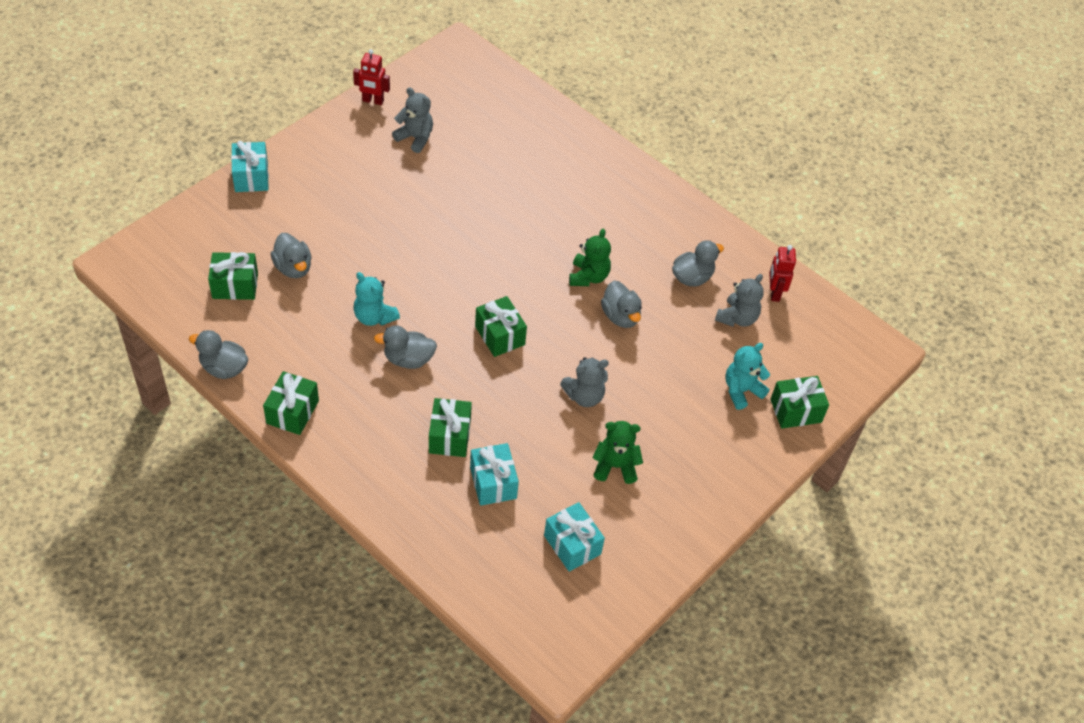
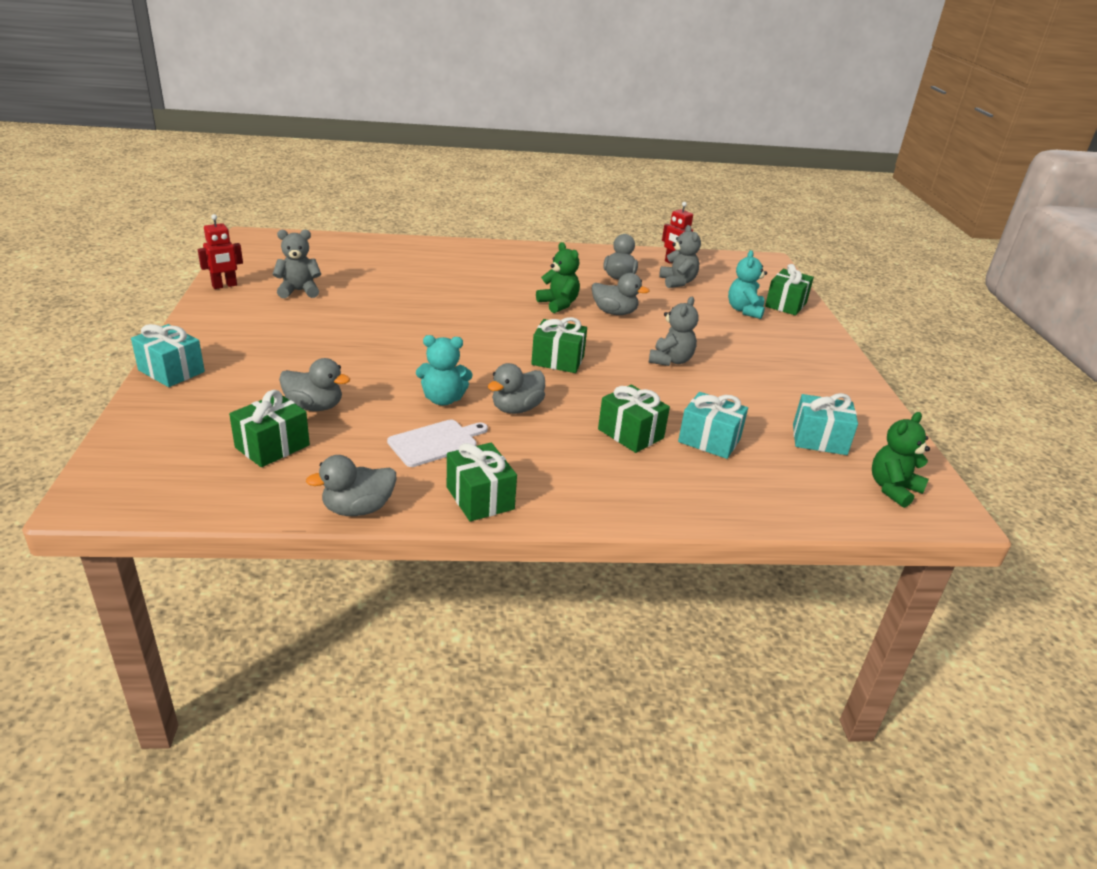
camera: 45 degrees left, 20 degrees down
green teddy bear [592,421,643,484] -> green teddy bear moved to [872,412,930,508]
none -> white cutting board [387,419,488,467]

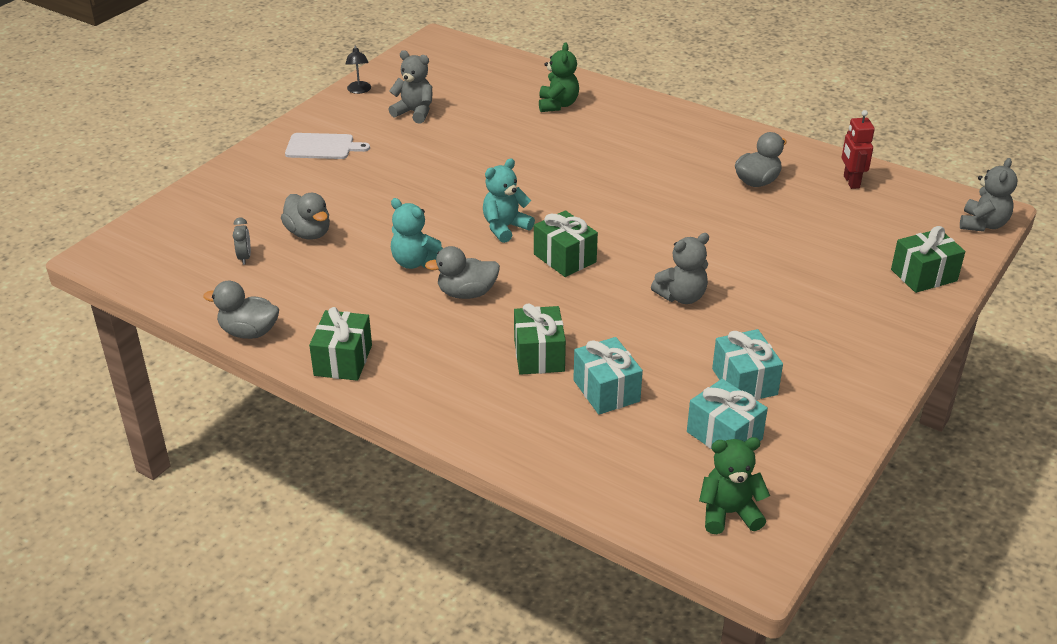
camera: 40 degrees right, 5 degrees up
turquoise gift [131,324,205,387] -> turquoise gift moved to [712,329,783,400]
red robot [198,214,243,289] -> black lamp [345,46,371,94]
green gift [229,390,310,467] -> grey clock [233,217,251,265]
white cutting board [387,419,488,467] -> white cutting board moved to [285,133,370,159]
green teddy bear [536,242,580,313] -> green teddy bear moved to [539,43,579,112]
grey duck [592,273,649,315] -> none
grey teddy bear [659,225,701,288] -> grey teddy bear moved to [960,158,1017,232]
turquoise teddy bear [728,250,767,319] -> turquoise teddy bear moved to [483,158,535,243]

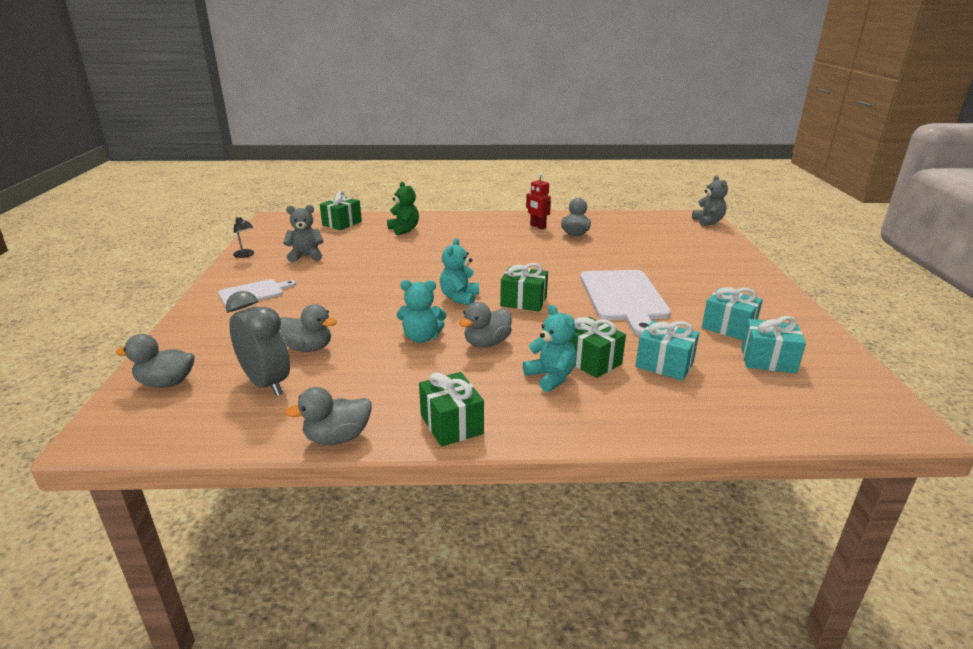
camera: 35 degrees left, 10 degrees down
grey clock [233,217,251,265] -> grey clock [226,291,290,396], size x2.27
grey teddy bear [651,233,709,304] -> white cutting board [580,270,671,336]
green teddy bear [699,437,770,534] -> none
red robot [842,110,875,189] -> red robot moved to [526,173,551,229]
green gift [891,226,965,293] -> green gift moved to [320,191,362,230]
none -> grey duck [116,334,195,388]
none -> turquoise teddy bear [523,304,576,392]

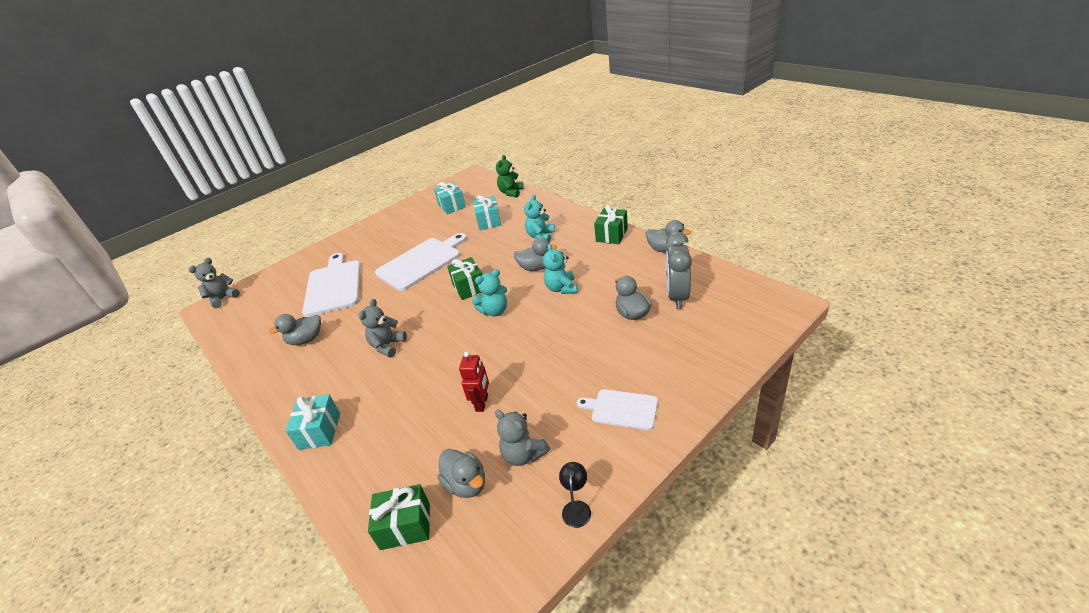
camera: 125 degrees left, 10 degrees up
grey duck [116,334,195,388] -> grey duck moved to [438,449,485,498]
green teddy bear [387,182,419,235] -> green teddy bear moved to [496,155,524,197]
turquoise teddy bear [397,280,447,343] -> turquoise teddy bear turned 150 degrees counterclockwise [543,244,577,294]
red robot [526,173,551,229] -> red robot moved to [459,352,489,412]
green gift [571,317,626,378] -> none
turquoise gift [702,287,763,340] -> turquoise gift moved to [285,394,340,450]
none -> white cutting board [302,253,361,317]
none -> grey teddy bear [359,299,407,358]

